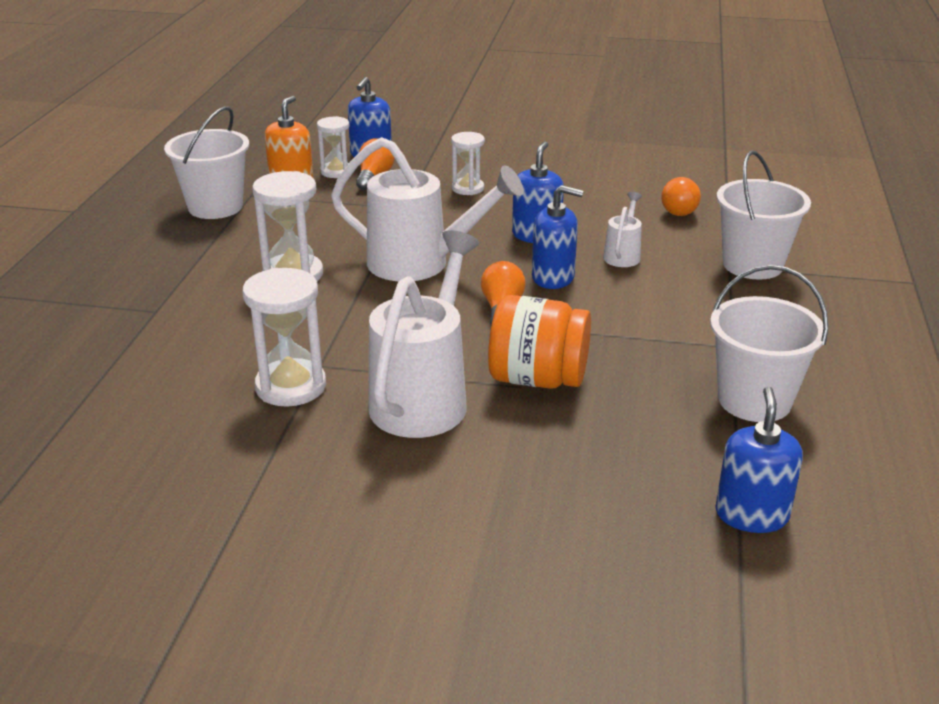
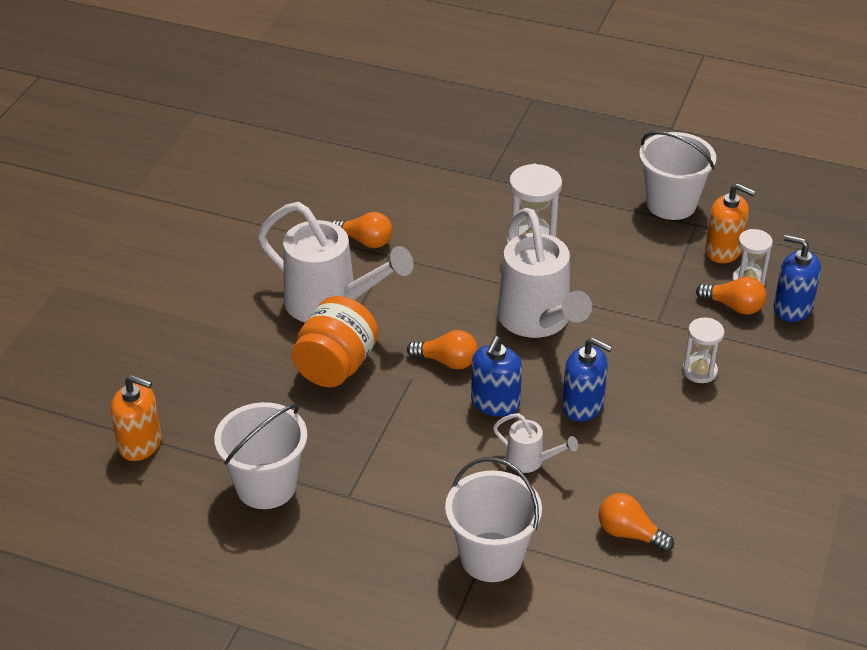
camera: 100 degrees right, 10 degrees up
white hourglass [243,268,326,407] -> orange light bulb [332,212,392,248]
white watering can [331,137,523,281] -> white watering can turned 45 degrees counterclockwise [497,208,592,338]
blue soap dispenser [715,387,803,533] -> orange soap dispenser [111,375,161,461]

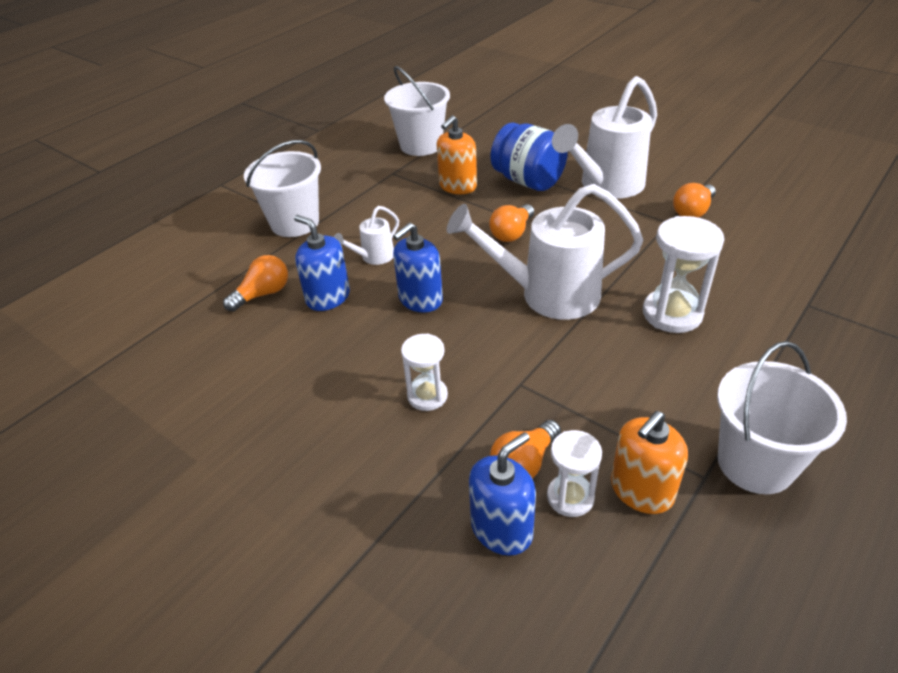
camera: 110 degrees right, 0 degrees up
orange soap dispenser [111,375,161,461] -> orange soap dispenser moved to [437,115,477,194]
orange jar [292,296,378,387] -> blue jar [491,122,568,191]
blue soap dispenser [471,336,522,417] -> blue soap dispenser moved to [294,215,350,311]

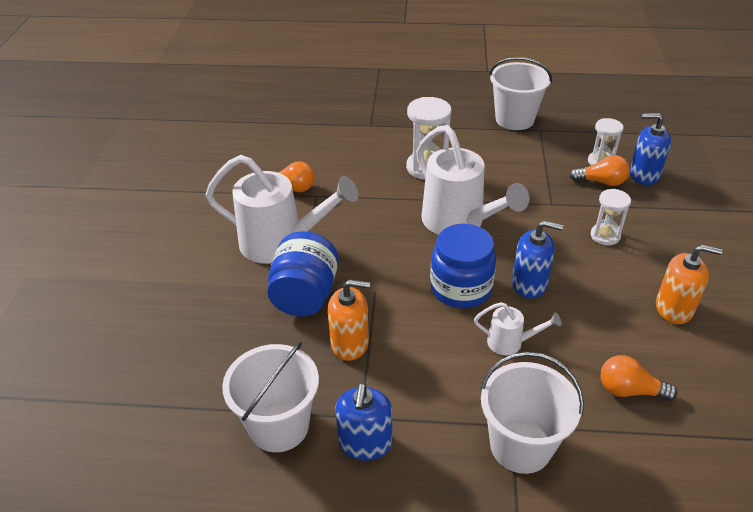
camera: 125 degrees left, 0 degrees up
blue soap dispenser [294,215,350,311] -> blue soap dispenser moved to [336,383,392,461]
orange light bulb [489,204,534,242] -> none
orange soap dispenser [611,411,688,514] -> orange soap dispenser moved to [656,244,723,324]
none -> blue jar [430,224,496,308]

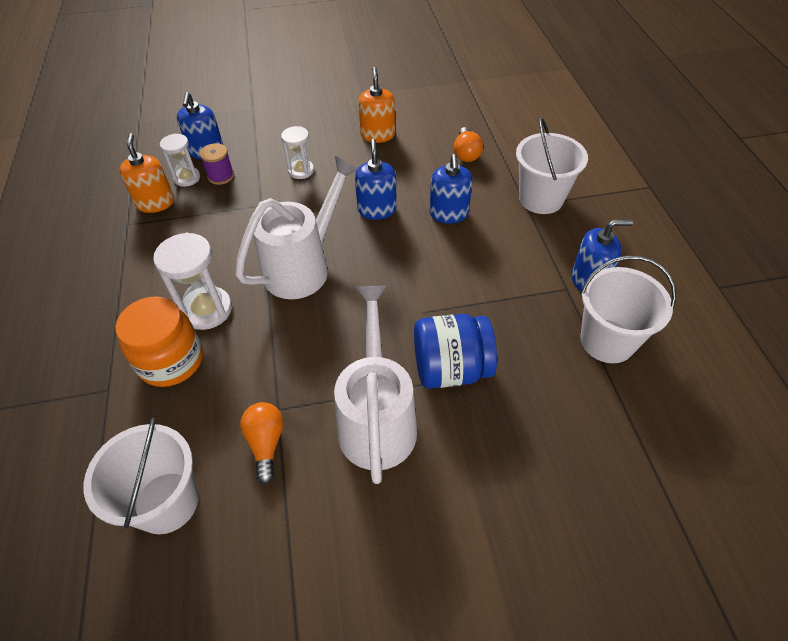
camera: 105 degrees left, 10 degrees up
orange soap dispenser [328,279,370,361] -> orange soap dispenser moved to [119,133,174,213]
blue jar [430,224,496,308] -> none
white watering can [474,302,561,355] -> blue soap dispenser [430,154,473,224]
white bucket [489,57,552,130] -> white bucket moved to [83,418,199,534]
orange light bulb [569,155,630,186] -> purple spool [200,143,234,185]
none -> orange jar [115,296,203,387]

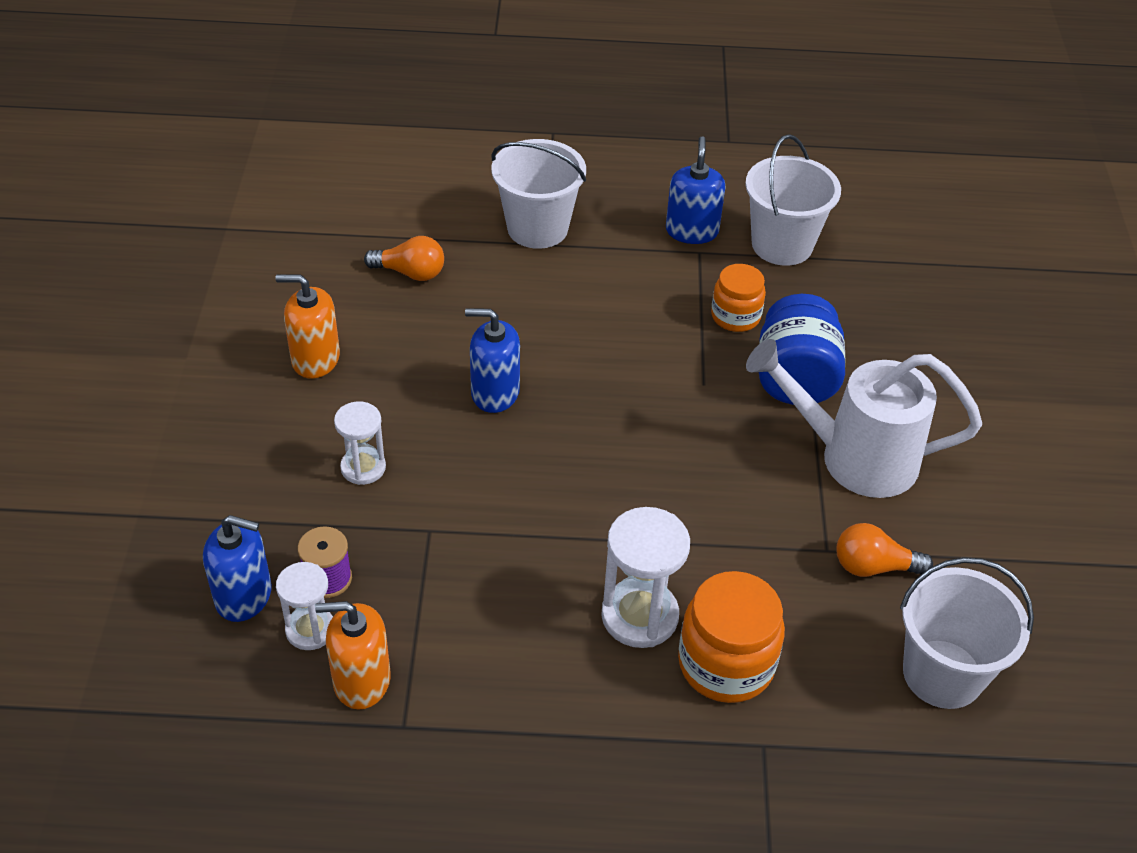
camera: 80 degrees left, 5 degrees down
white watering can [235,156,359,299] -> none
blue soap dispenser [430,154,473,224] -> none
none -> orange jar [711,264,766,332]

